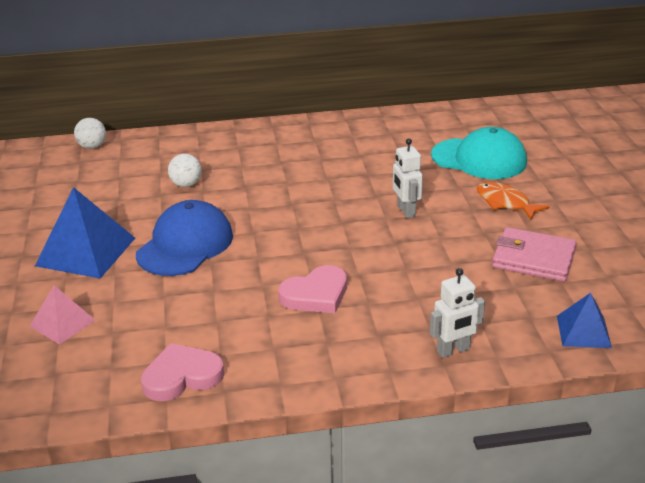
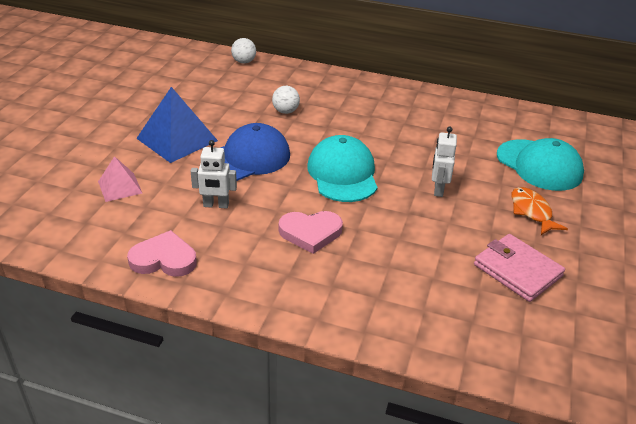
camera: 25 degrees right, 5 degrees up
white robot [430,268,485,358] -> white robot moved to [190,140,237,208]
blue pyramid [557,293,612,348] -> none
none -> turquoise cap [307,135,378,202]

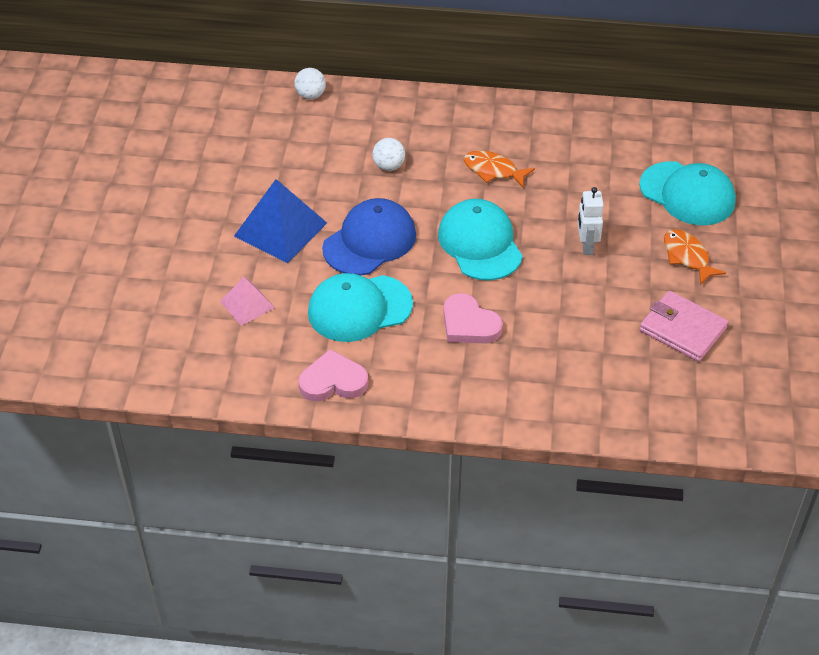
camera: 10 degrees left, 10 degrees up
white robot [190,140,237,208] -> turquoise cap [308,273,413,342]
pink heart [279,211,343,254] -> pink heart turned 60 degrees clockwise [443,293,503,343]
none -> orange fish [463,150,535,188]

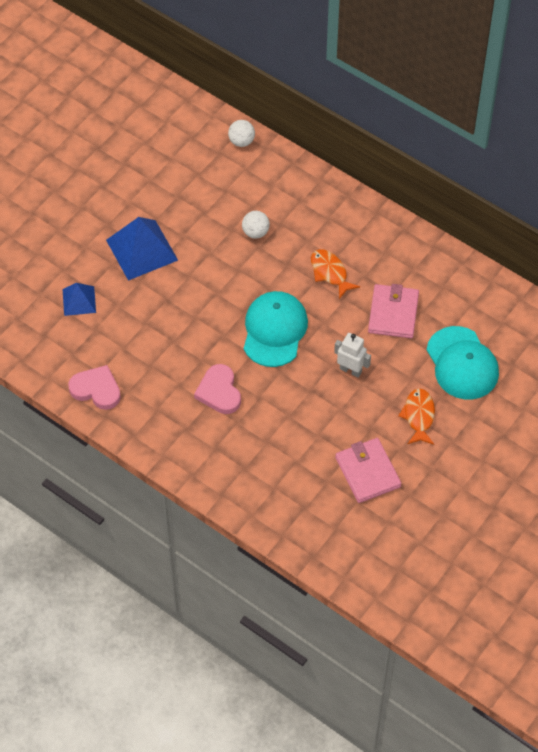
camera: 30 degrees right, 10 degrees up
pink pyramid [220,277,275,326] -> blue pyramid [63,283,96,316]
turquoise cap [308,273,413,342] -> none
blue cap [322,198,416,275] -> none
white robot [578,187,604,255] -> white robot turned 90 degrees clockwise [334,333,371,378]
none -> pink wallet [368,284,419,338]

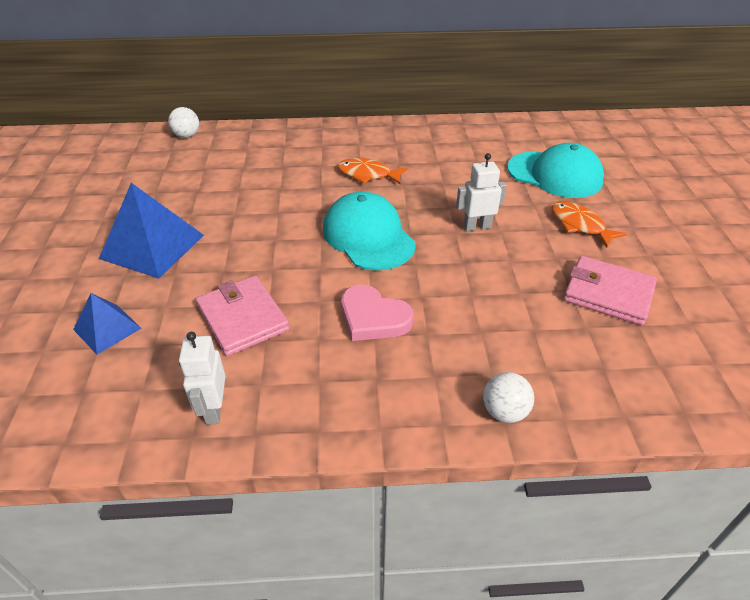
camera: 40 degrees left, 15 degrees down
pink heart [68,365,121,410] -> white robot [179,332,225,425]
white ball [242,211,270,239] -> white ball moved to [483,372,534,423]
pink wallet [368,284,419,338] -> pink wallet moved to [196,276,290,356]

